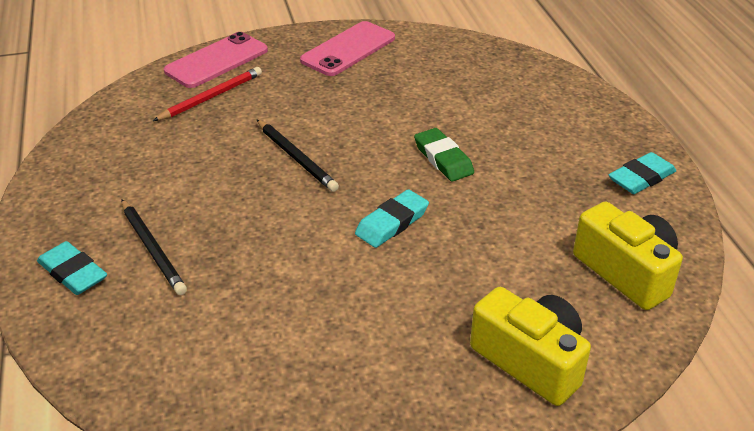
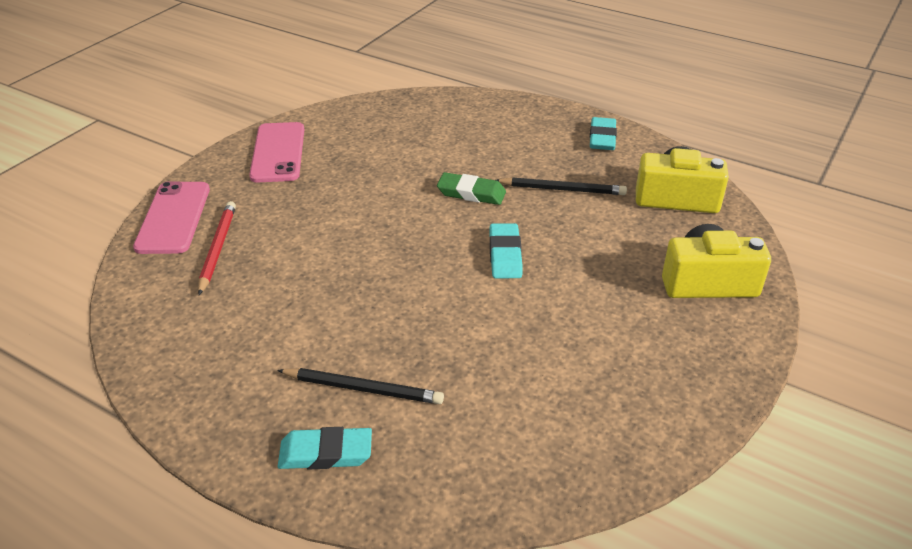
camera: 45 degrees left, 0 degrees up
black pencil [257,120,339,192] -> black pencil moved to [496,177,627,195]

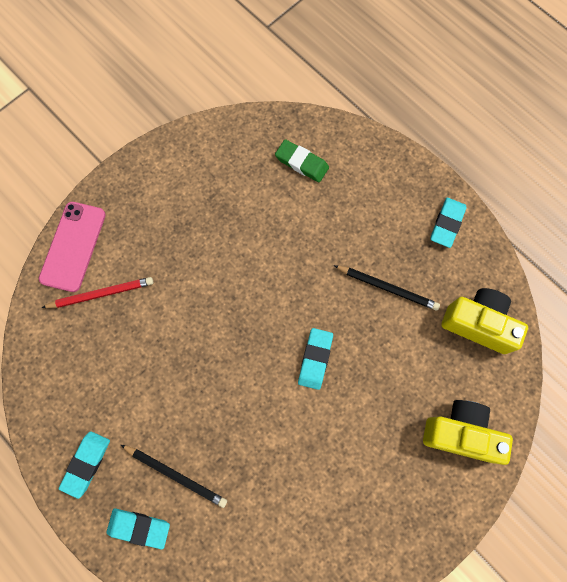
camera: 15 degrees right, 35 degrees up
red pencil [198,201,236,295] -> red pencil turned 60 degrees clockwise [41,277,153,308]
pink phone [249,122,304,183] -> none
green eraser [437,172,506,205] -> green eraser moved to [275,139,329,183]
none -> turquoise eraser [59,431,110,499]

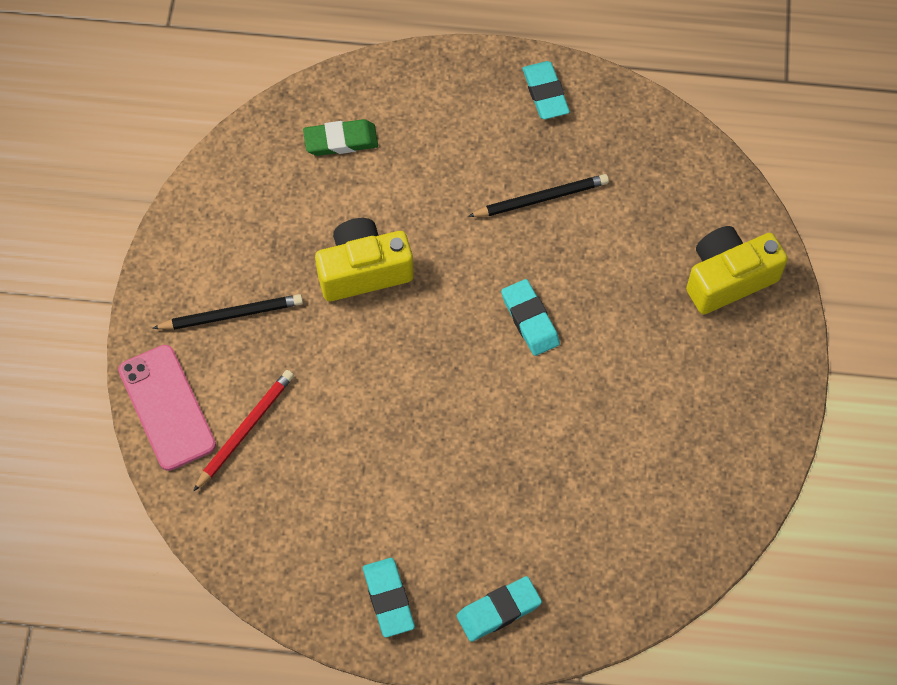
camera: 40 degrees left, 10 degrees down
black pencil [121,445,227,508] -> black pencil moved to [152,294,303,330]
yellow camera [441,288,528,354] -> yellow camera moved to [315,218,414,301]

